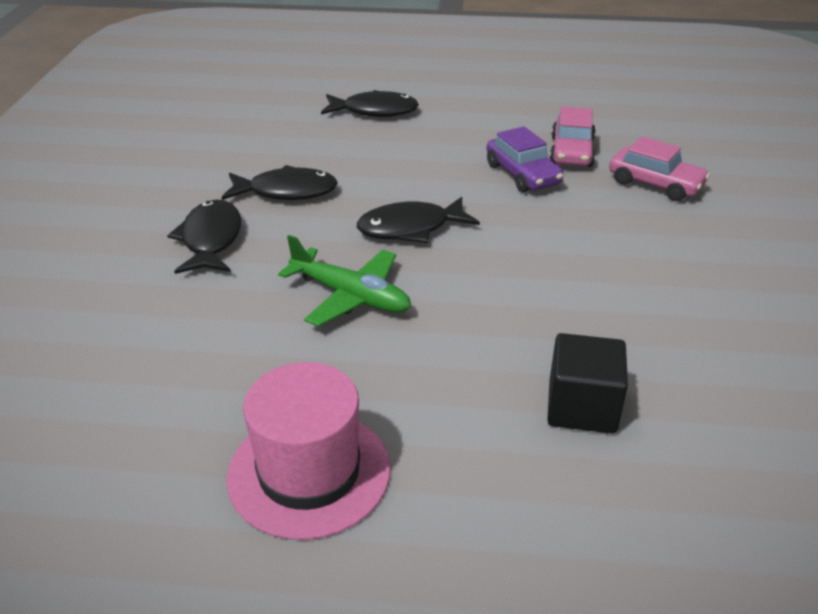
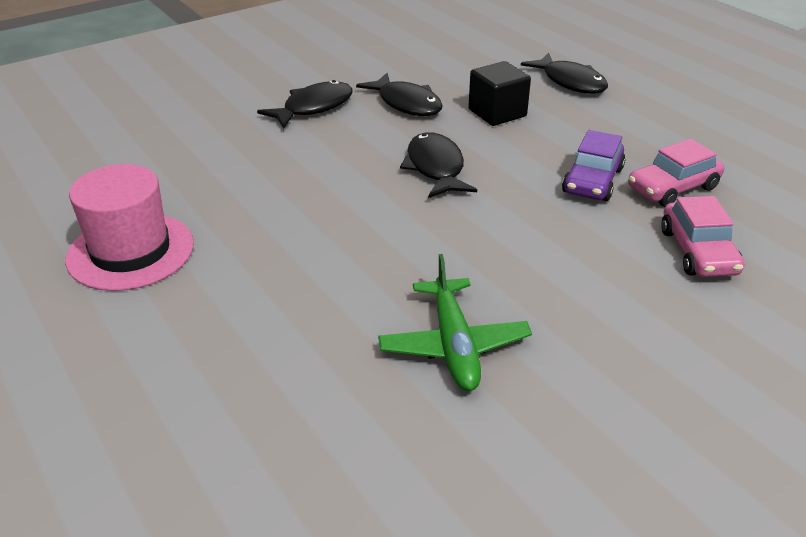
camera: 50 degrees right, 0 degrees up
green plane [278,235,411,327] -> green plane moved to [378,254,532,391]
black fish [357,197,480,243] -> black fish turned 45 degrees clockwise [400,132,477,198]
black cube [547,333,628,434] -> black cube moved to [468,61,531,126]

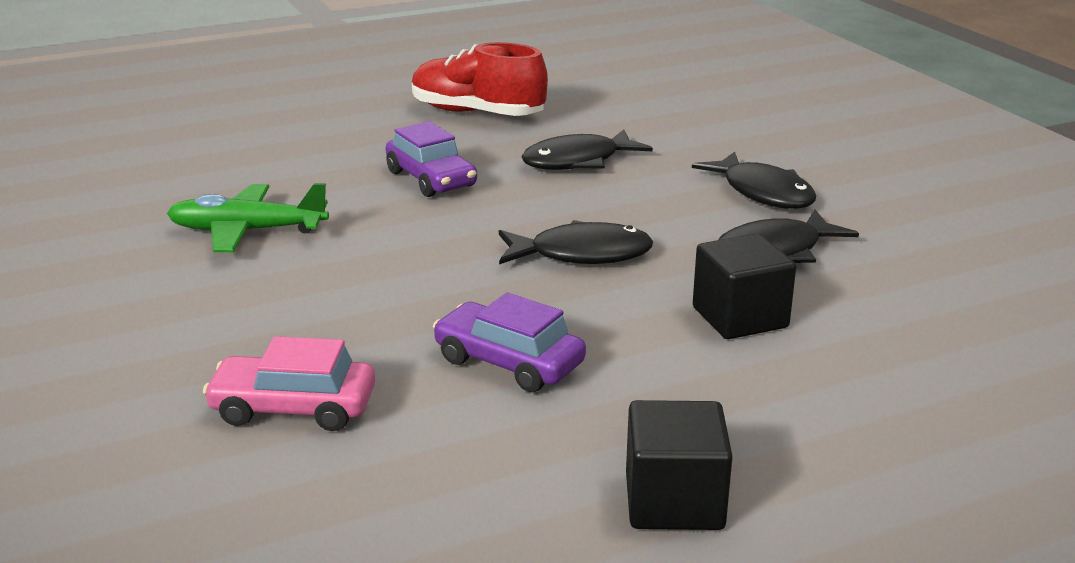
camera: 100 degrees right, 10 degrees down
pink hat [65,164,194,291] -> red shoe [412,42,548,116]
black fish [521,53,608,94] -> black fish moved to [521,129,653,170]
pink car [628,139,724,207] -> none
none -> purple car [386,121,477,197]
none -> black cube [626,400,733,530]

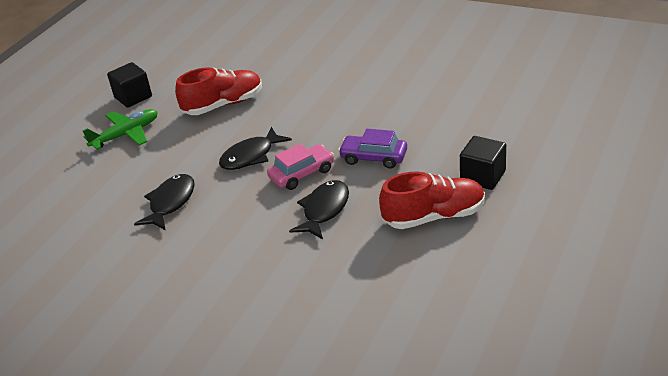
camera: 145 degrees right, 10 degrees up
green plane [167,183,329,252] -> green plane moved to [83,109,158,150]
pink car [203,336,375,431] -> pink car moved to [267,144,334,190]
purple car [433,293,586,392] -> red shoe [175,67,262,115]
black fish [692,152,816,209] -> none
black cube [693,234,796,339] -> black cube moved to [460,136,506,190]

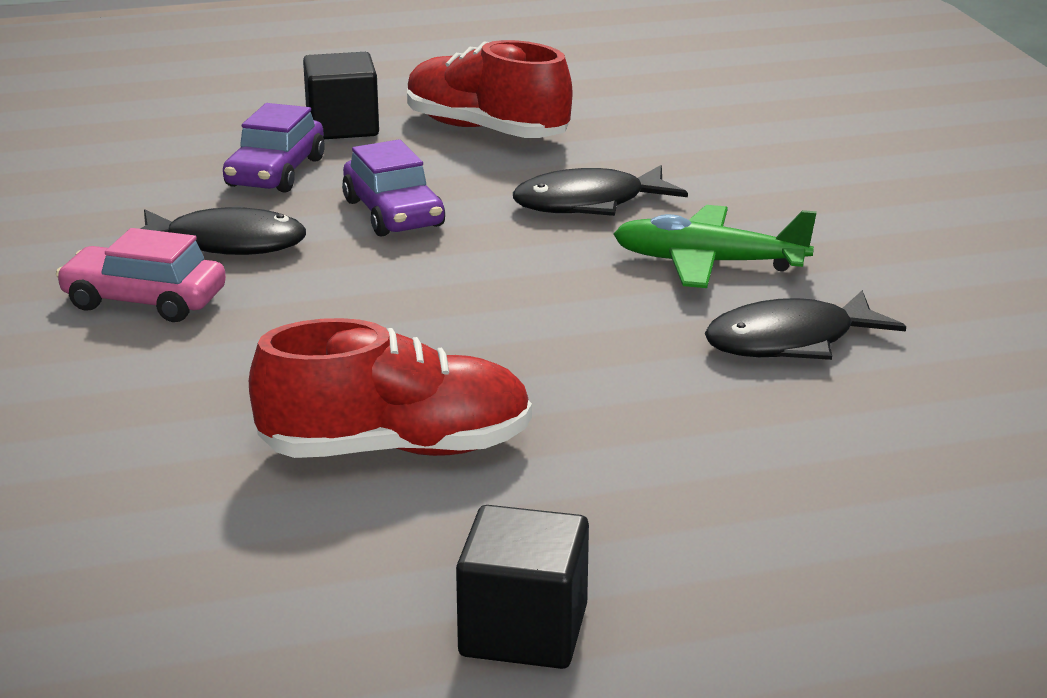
camera: 135 degrees left, 10 degrees down
green plane [83,109,158,150] -> green plane moved to [613,205,817,288]
red shoe [175,67,262,115] -> red shoe turned 150 degrees clockwise [249,318,532,458]
black fish [219,127,292,170] -> black fish moved to [140,205,306,255]
pink car [267,144,334,190] -> pink car moved to [56,228,226,322]
none -> purple car [223,103,325,193]

